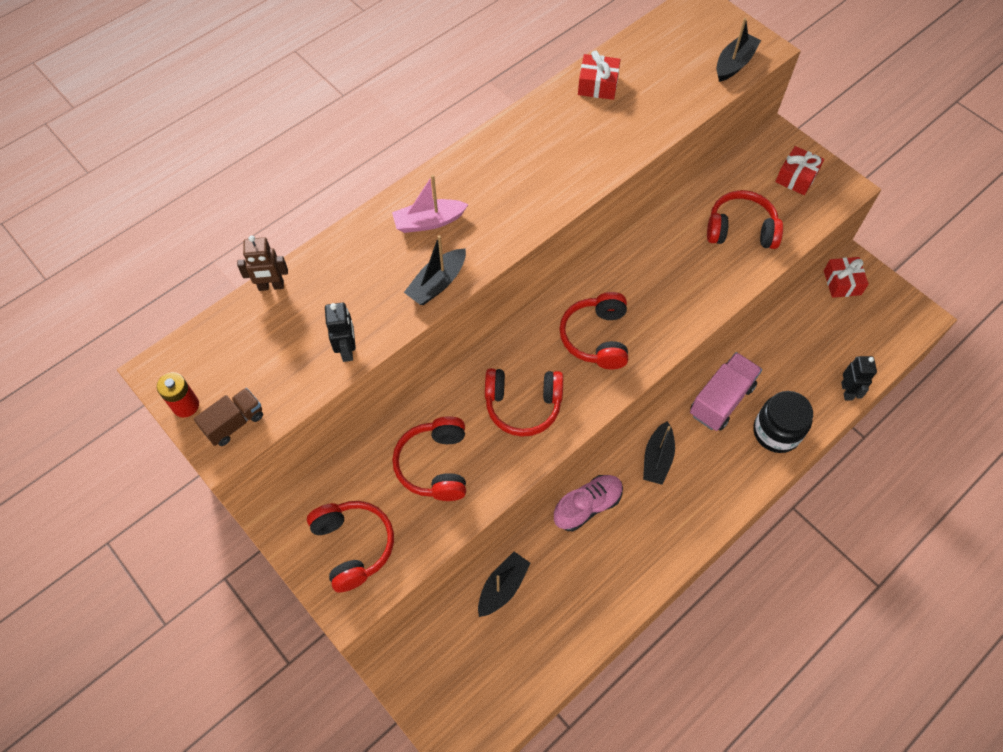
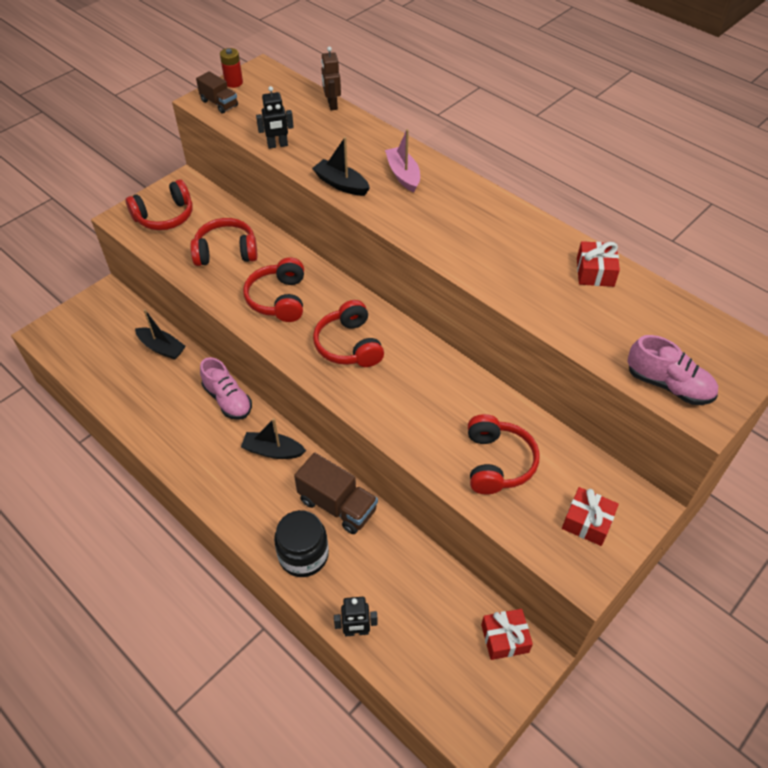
camera: 85 degrees right, 10 degrees down
red headphones [560,292,628,370] -> red headphones turned 105 degrees counterclockwise [313,300,384,367]
pink truck [690,352,762,431] -> brown truck [294,453,378,534]
black boat [717,18,761,82] -> pink shoe [627,335,718,405]

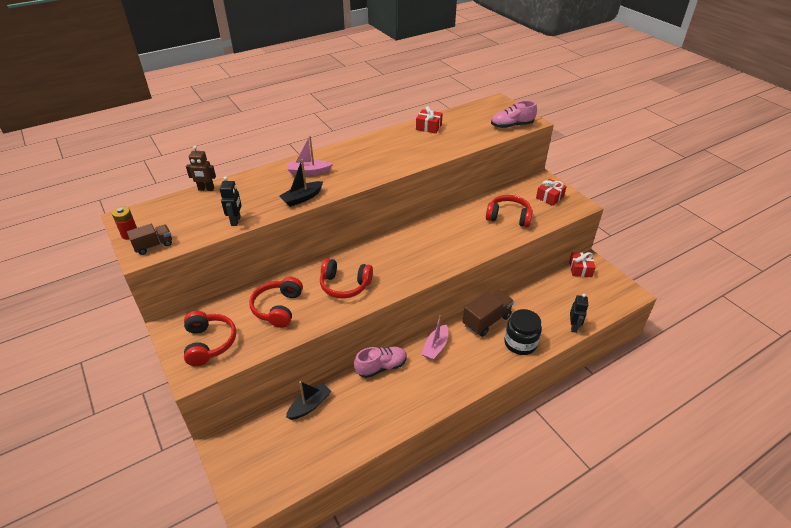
camera: 75 degrees left, 10 degrees down
black boat [241,418,306,459] -> pink boat [422,315,448,360]
red headphones [313,300,384,367] -> none
pink shoe [627,335,718,405] -> pink shoe turned 150 degrees counterclockwise [491,101,537,128]

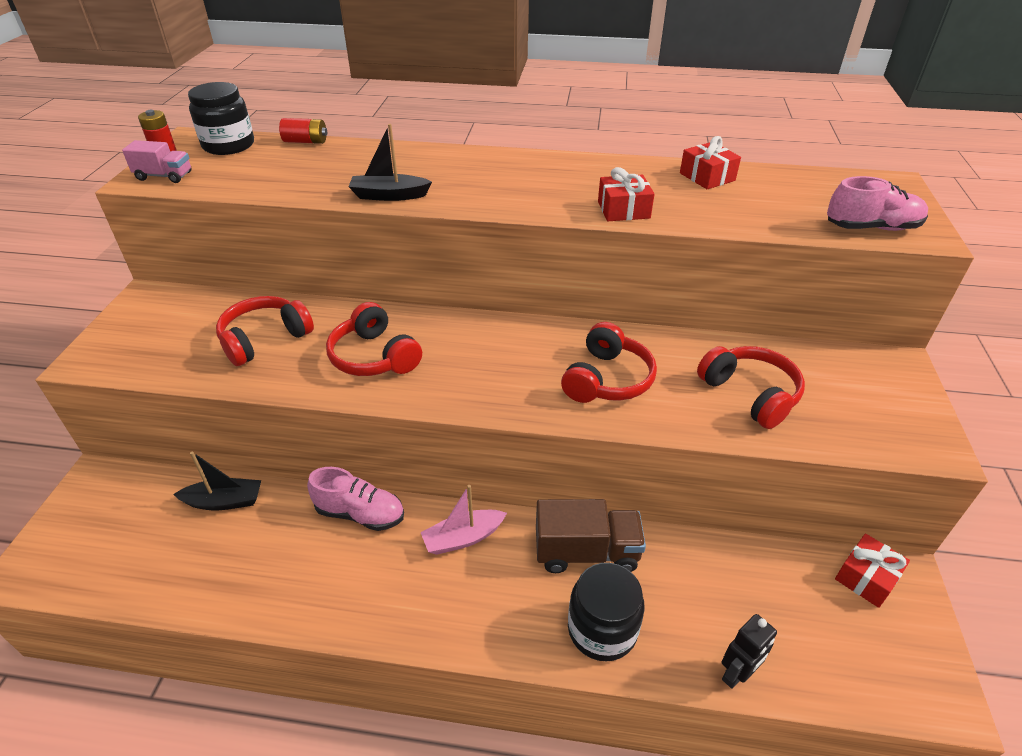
camera: 40 degrees right, 0 degrees up
brown truck [127,224,172,255] -> pink truck [122,140,192,183]
red headphones [184,311,236,366] -> red headphones moved to [561,322,657,403]
brown robot [186,146,216,191] -> red battery [279,118,327,144]
black robot [220,176,242,226] -> none
pink boat [287,136,333,176] -> none
pink shoe [491,101,537,128] -> pink shoe turned 150 degrees clockwise [827,176,928,231]
red gift [536,179,567,206] -> red gift moved to [598,167,654,221]
none -> black jar [188,82,254,155]

